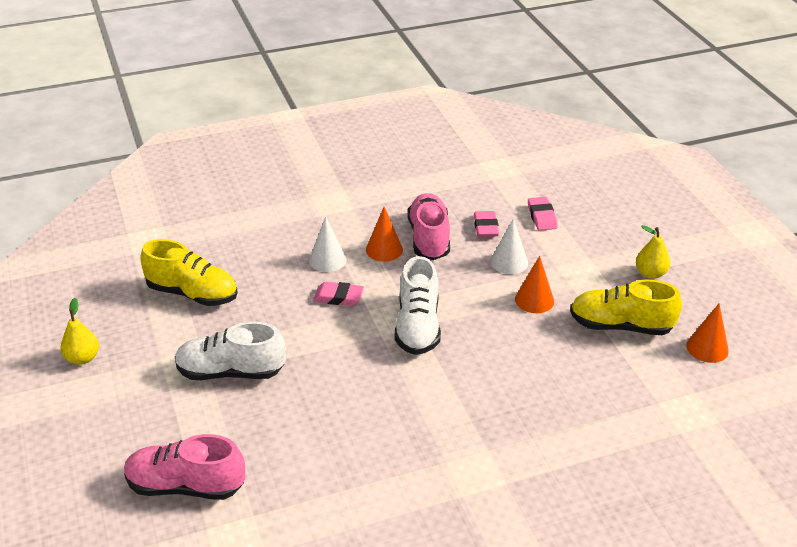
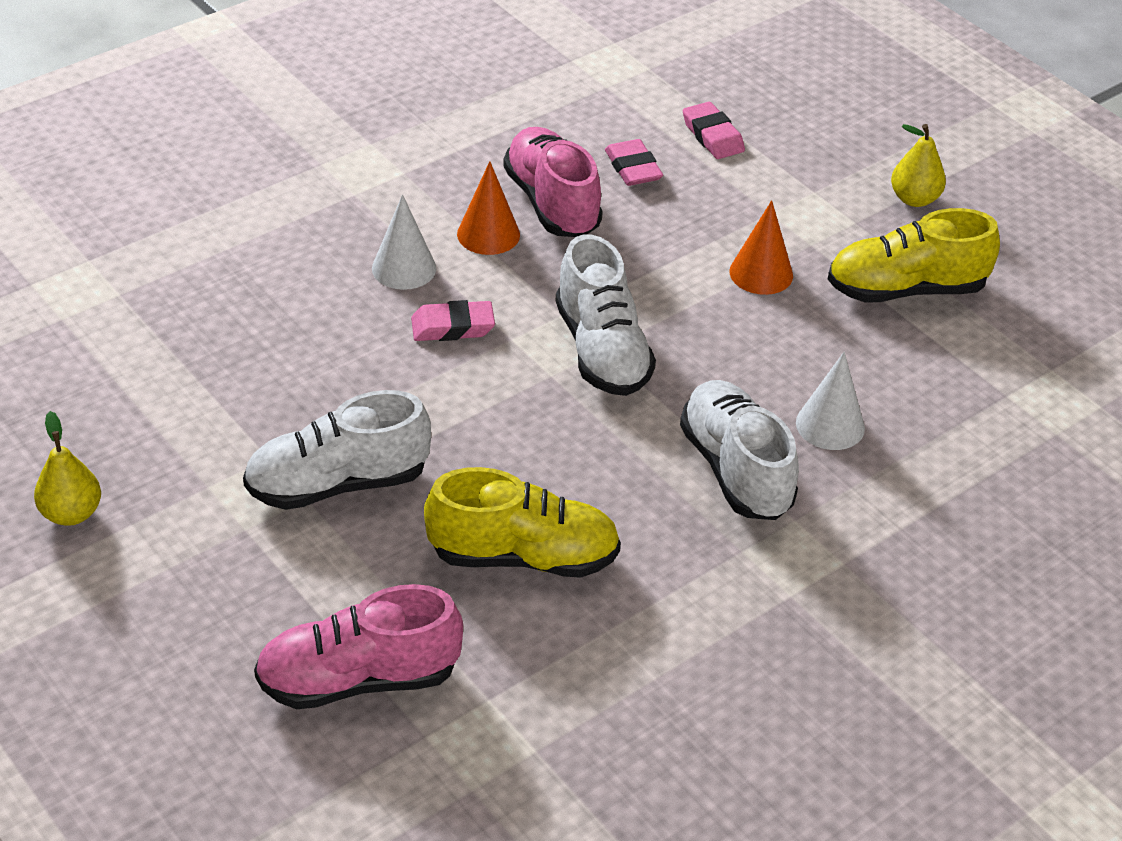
camera: 20 degrees left, 5 degrees up
yellow shoe [140,239,238,306] -> yellow shoe moved to [424,467,621,578]
white cone [491,219,528,274] -> white cone moved to [796,352,865,450]
orange cone [686,304,729,363] -> none
none -> white shoe [680,380,799,520]

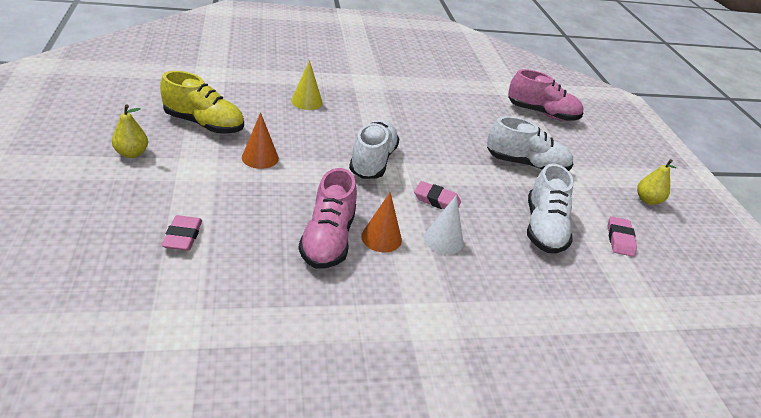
camera: 155 degrees left, 5 degrees down
yellow shoe [424,467,621,578] -> none
pink eraser [605,139,663,186] -> pink eraser moved to [608,216,637,257]
white shoe [680,380,799,520] -> white shoe moved to [527,164,573,253]
white cone [796,352,865,450] -> yellow cone [291,60,323,110]

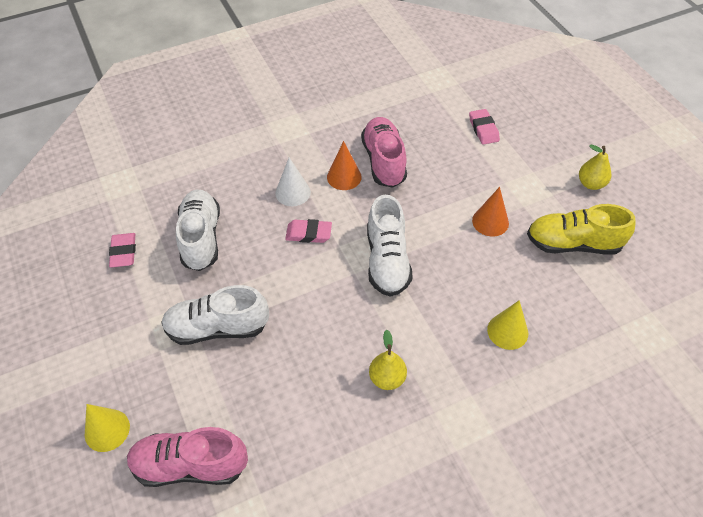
camera: 170 degrees right, 15 degrees up
yellow pear [637,159,676,205] -> yellow pear moved to [369,330,407,390]
none -> yellow cone [85,404,130,452]

